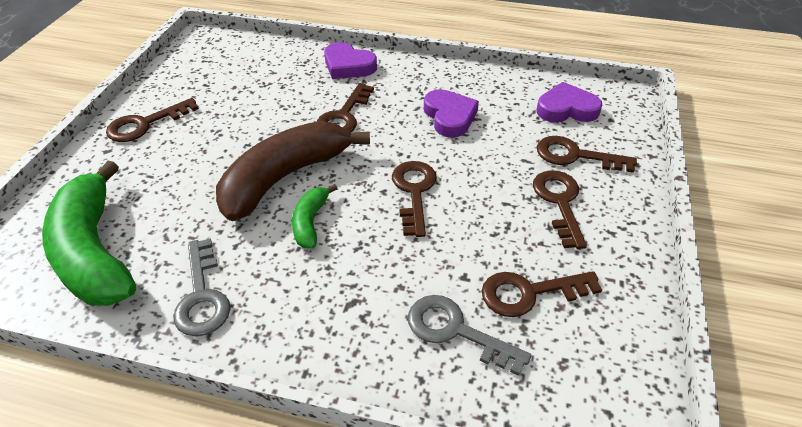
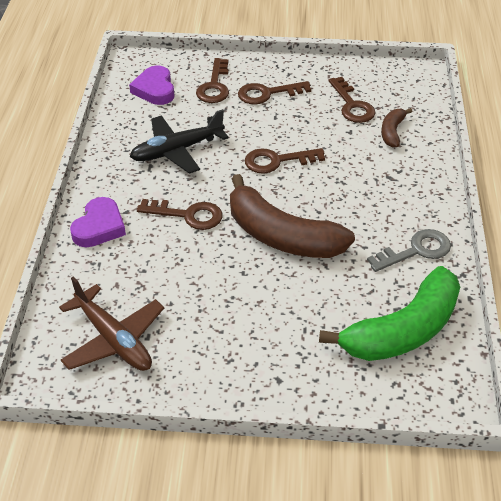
camera: 100 degrees left, 0 degrees up
brown key [106,98,199,142] -> none
green banana [292,184,338,248] -> none
grey key [408,295,531,376] -> brown banana [381,108,413,148]
purple heart [424,89,479,138] -> black plane [130,109,229,174]
none -> brown plane [59,277,164,371]

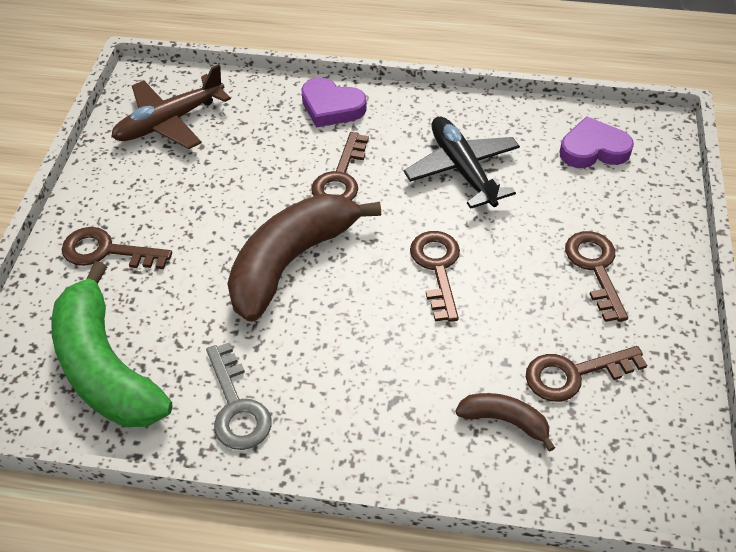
camera: 95 degrees right, 5 degrees up
brown key [196,58,229,103] -> brown key moved to [62,227,172,269]

